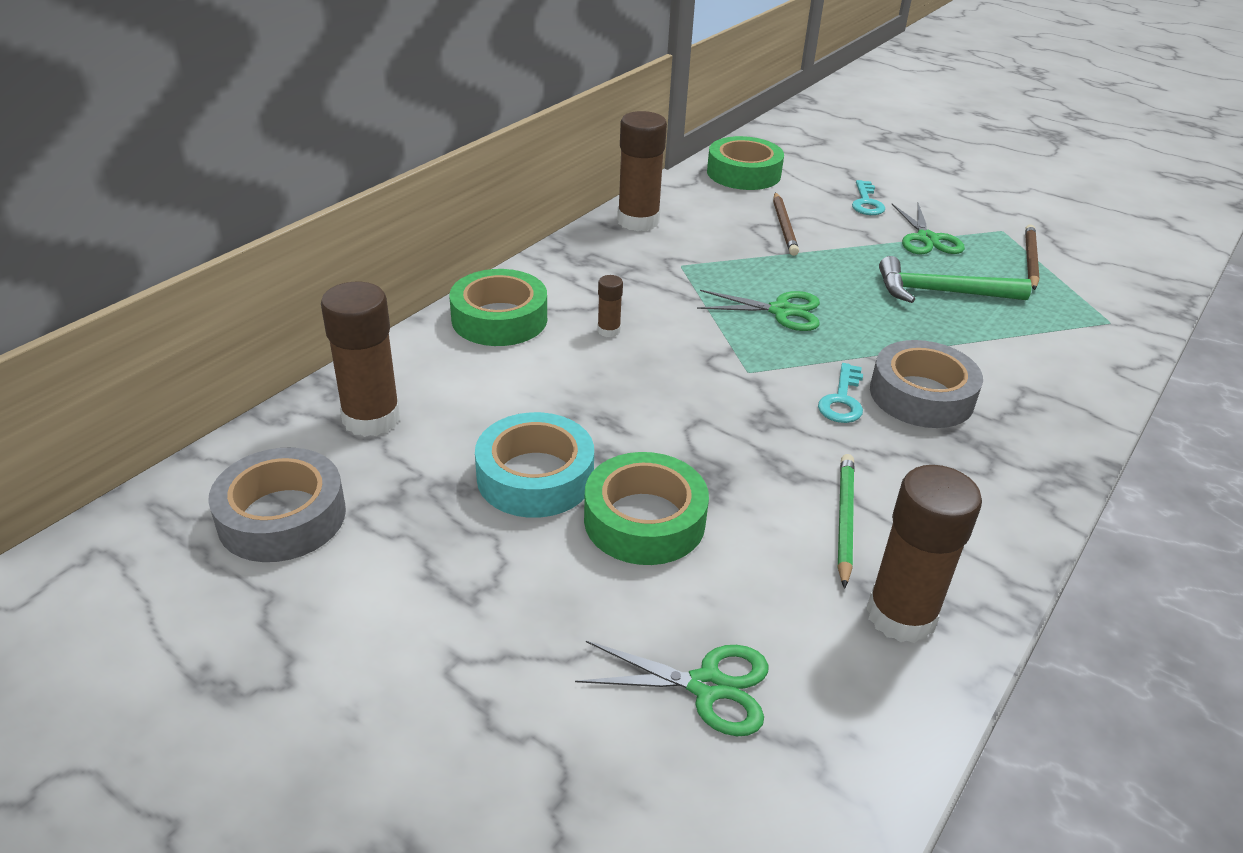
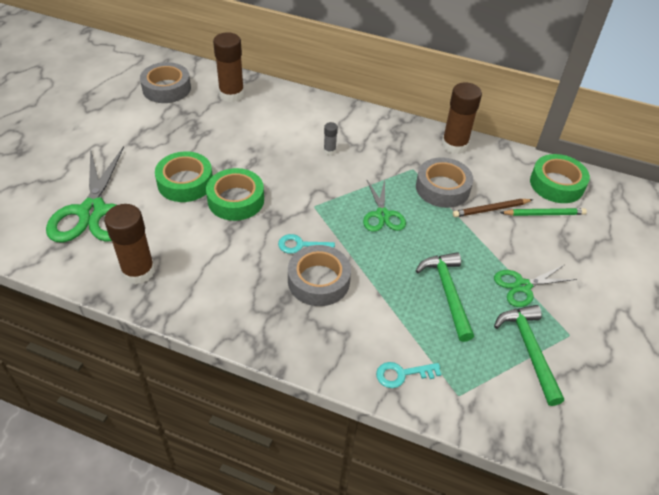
camera: 75 degrees right, 10 degrees up
green tape [449,269,547,346] -> green tape moved to [206,168,264,221]
turquoise tape [475,412,594,518] -> none
green scissors [575,641,768,736] -> green scissors [46,146,124,242], size x1.81
brown glue stick [597,275,623,337] -> grey glue stick [324,122,338,155]
green pencil [838,454,854,589] -> green pencil moved to [500,208,587,216]
turquoise key [852,180,885,215] -> turquoise key moved to [376,362,442,388]
brown pencil [1025,224,1040,290] -> green hammer [494,305,564,406]
none -> grey tape [416,157,473,208]

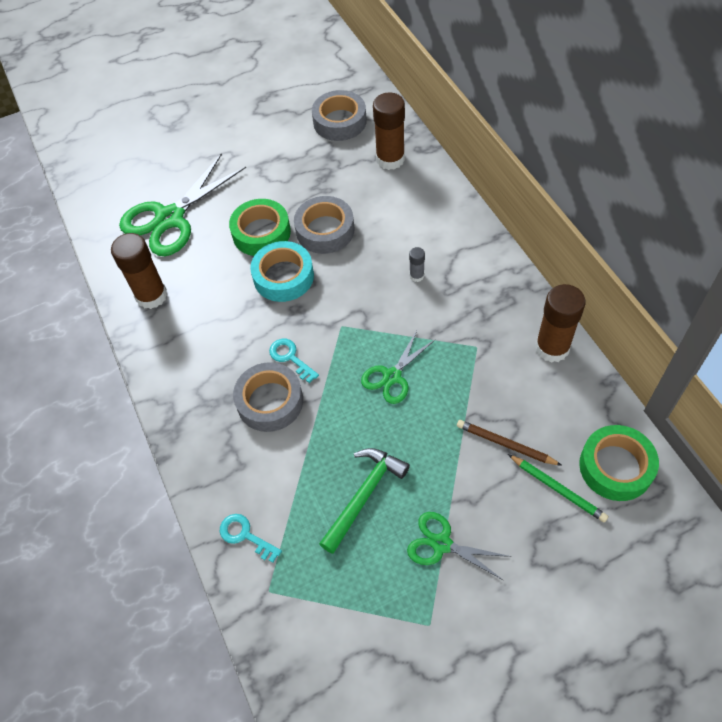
camera: 50 degrees right, 10 degrees up
green tape [206,168,264,221] -> turquoise tape [250,241,314,302]
grey tape [416,157,473,208] -> grey tape moved to [294,196,354,254]
green hammer [494,305,564,406] -> none

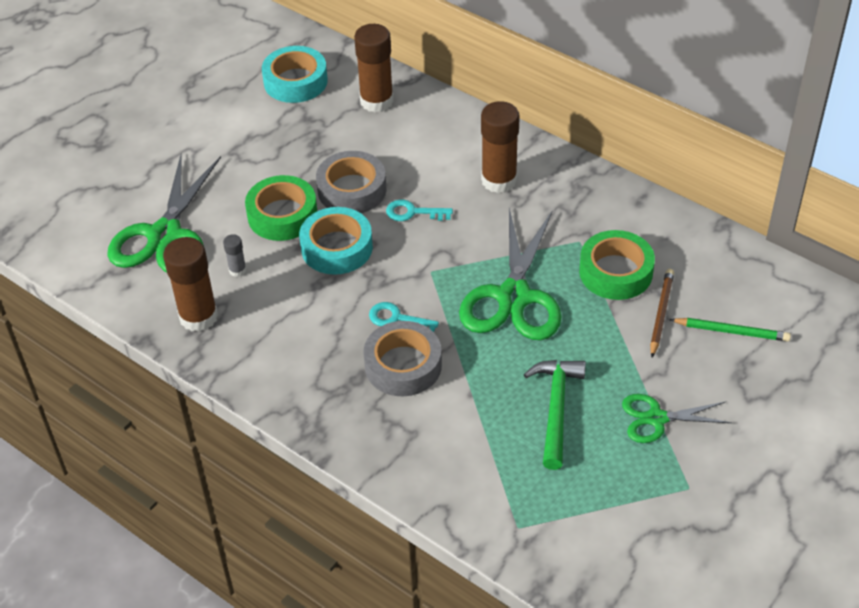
camera: 30 degrees left, 10 degrees down
turquoise key [220,514,282,563] -> turquoise key moved to [386,200,453,221]
grey tape [312,90,367,141] -> turquoise tape [262,46,328,103]
green scissors [361,330,436,404] -> green scissors [459,208,561,340], size x1.81
grey glue stick [409,247,425,282] -> grey glue stick moved to [223,234,247,277]
brown pencil [457,420,562,466] -> brown pencil turned 105 degrees clockwise [650,269,674,357]
brown glue stick [535,284,586,363] -> brown glue stick moved to [481,101,520,193]
green tape [579,425,659,501] -> green tape moved to [579,230,655,300]

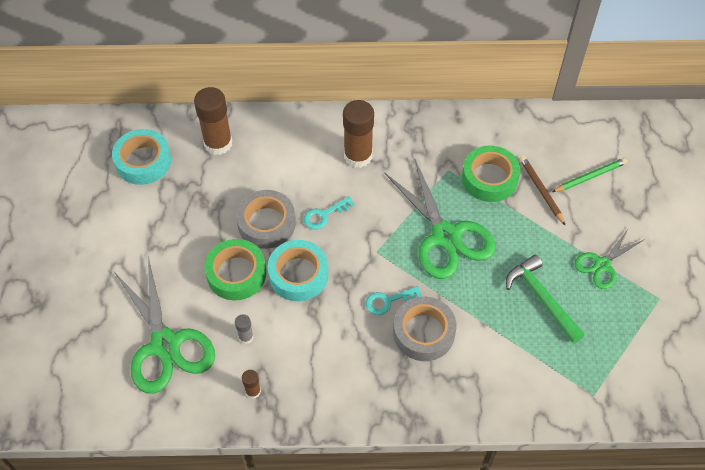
camera: 40 degrees left, 10 degrees up
brown glue stick [163,237,218,332] -> brown glue stick [242,370,261,399], size x0.46

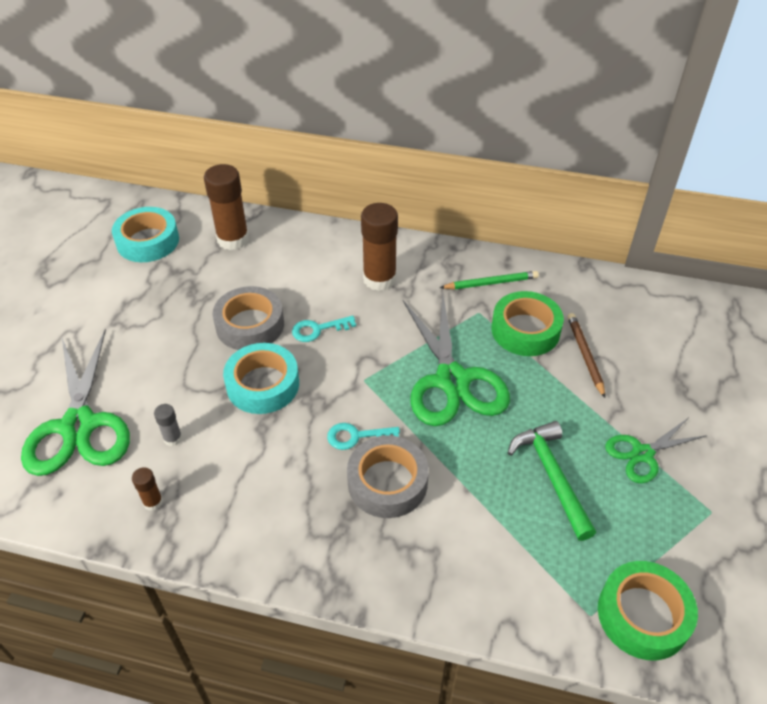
camera: 15 degrees right, 10 degrees down
green tape [204,239,266,300] -> green tape moved to [598,561,698,661]
green pencil [552,158,627,192] -> green pencil moved to [440,271,539,289]

